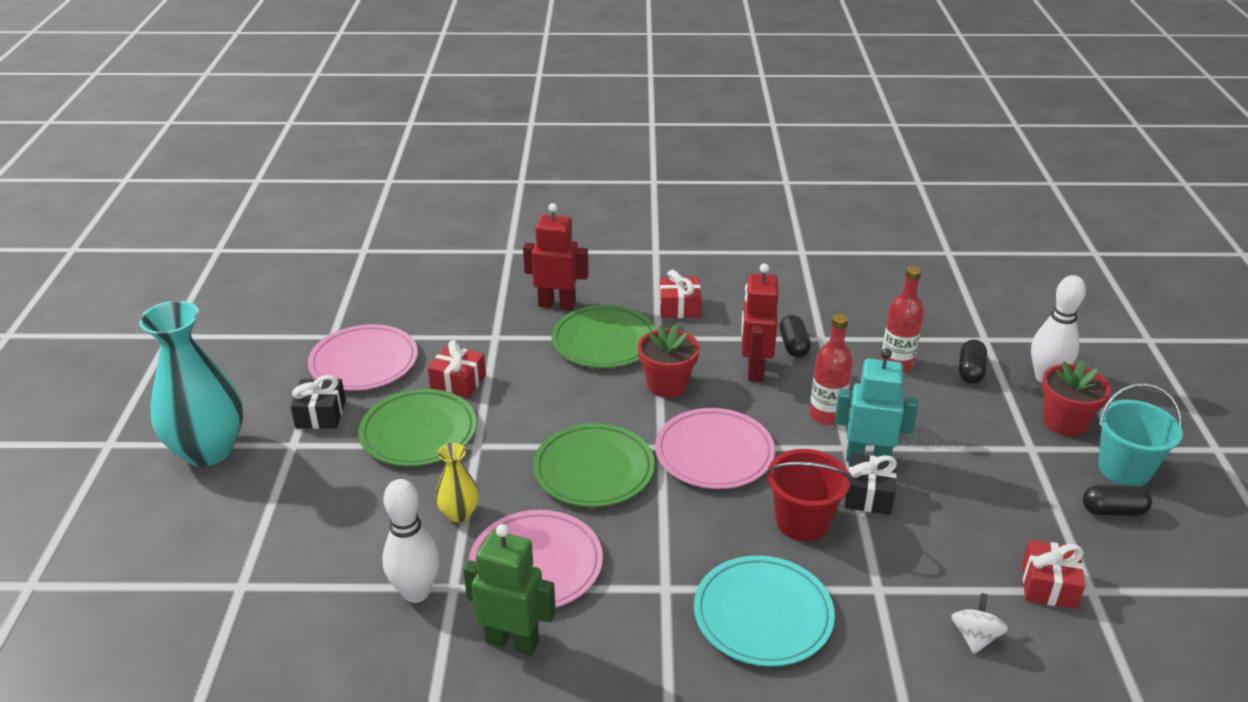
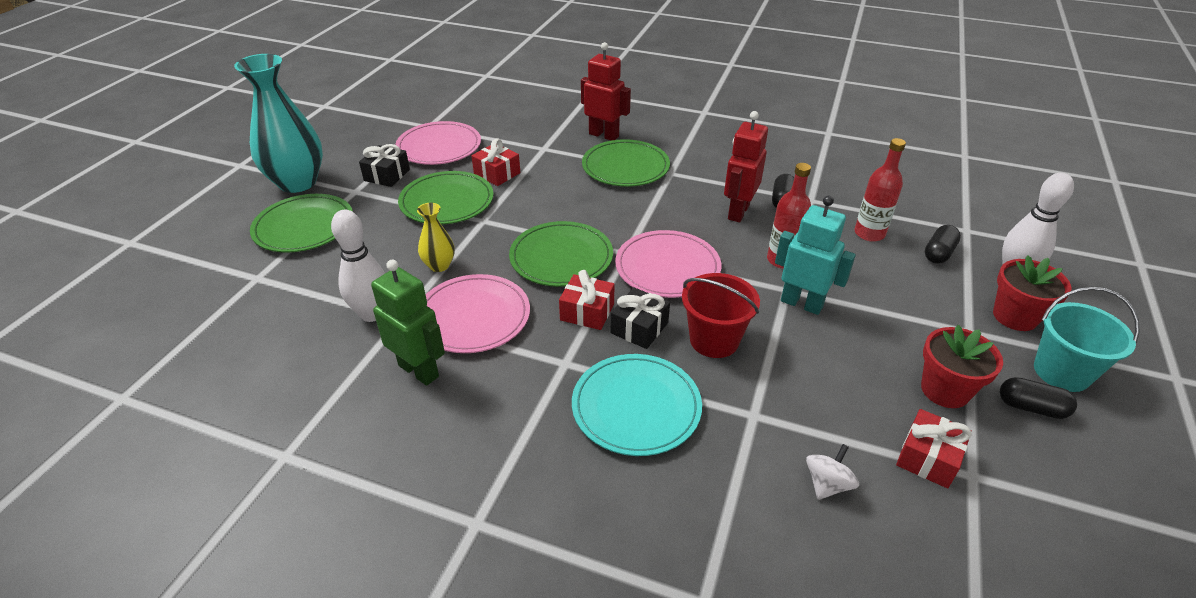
camera: 20 degrees right, 5 degrees up
red flower pot [638,325,700,398] -> red flower pot moved to [921,325,1003,408]
red gift [659,270,701,318] -> red gift moved to [559,270,615,330]
black gift [844,454,897,515] -> black gift moved to [611,287,670,349]
none -> green plate [250,194,353,253]

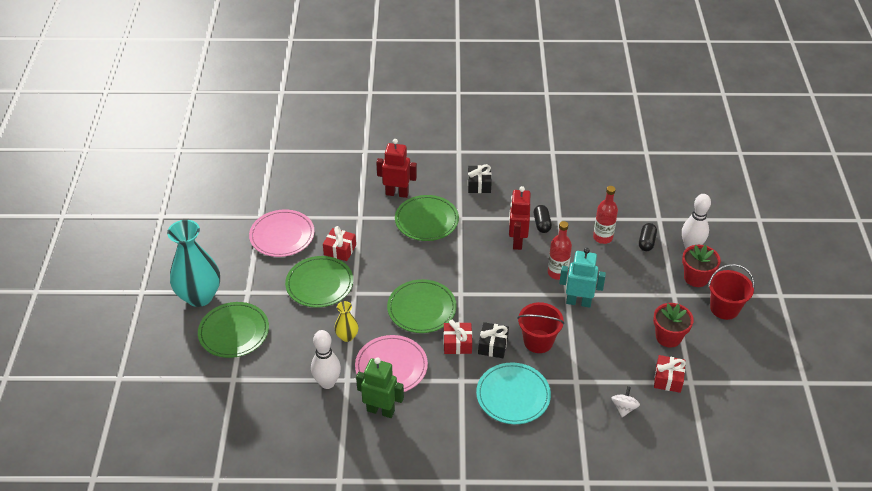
camera: 20 degrees left, 5 degrees up
black gift [359,144,410,187] -> black gift moved to [468,164,492,193]
pink plate [615,230,721,298] -> none
black capsule [1000,377,1077,419] -> none
turquoise bucket [1034,287,1140,392] -> red bucket [708,264,754,320]

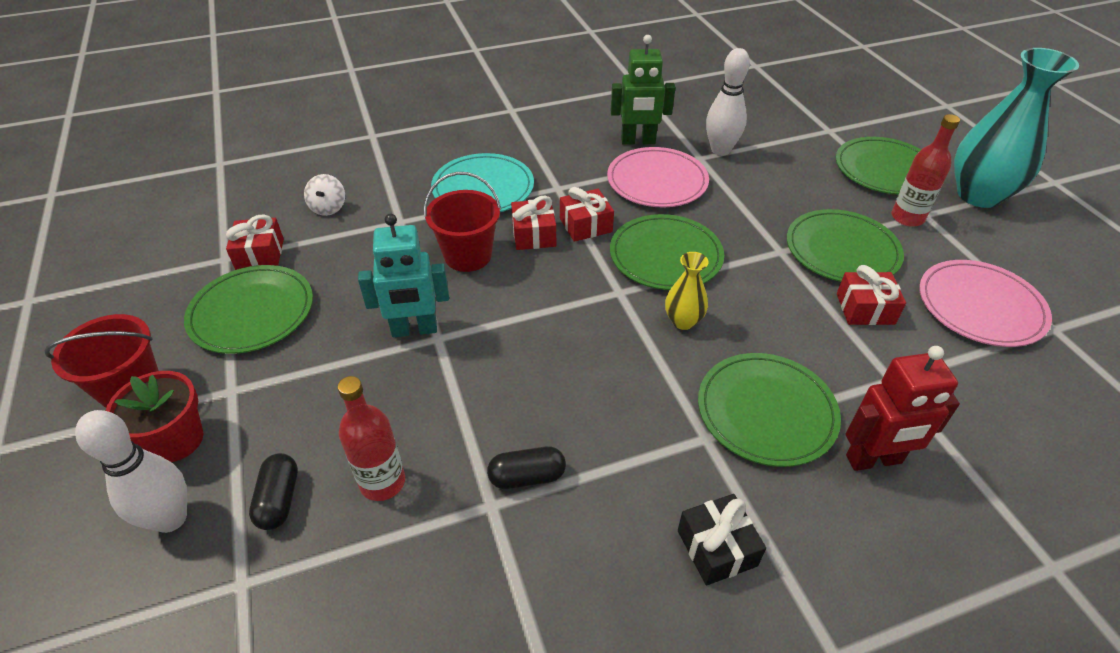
camera: 160 degrees right, 0 degrees up
yellow vase [334,301,359,342] -> yellow vase moved to [665,252,709,330]
black gift [478,322,509,358] -> red gift [511,196,556,250]
red robot [509,186,531,250] -> none
black capsule [534,205,552,233] -> black capsule turned 75 degrees counterclockwise [487,446,566,489]
red bottle [548,221,572,280] -> red bottle moved to [892,114,960,227]
red flower pot [653,303,694,347] -> green plate [184,265,313,354]

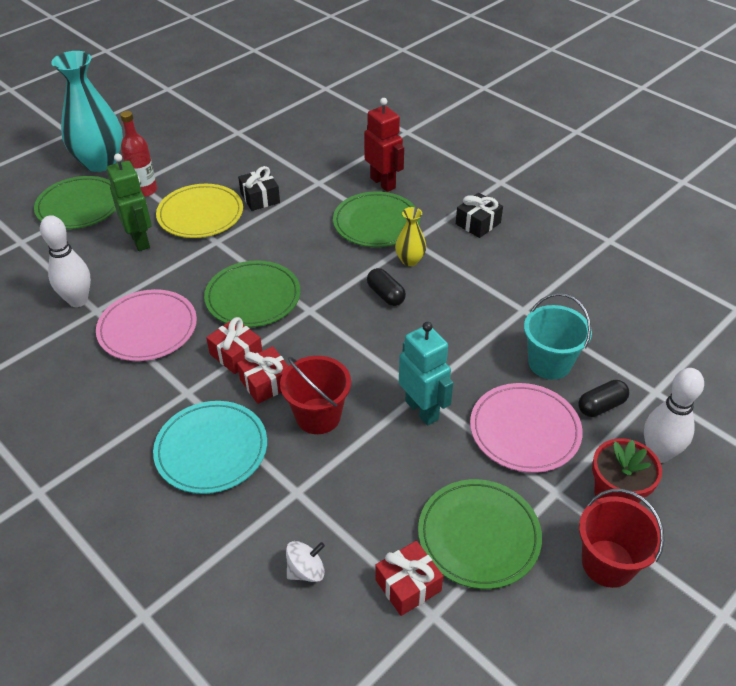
camera: 115 degrees left, 0 degrees up
red bottle [338,376,405,501] -> turquoise bucket [524,293,592,380]
black capsule [487,446,566,489] -> black capsule moved to [367,268,406,306]
green robot [611,35,675,145] -> green robot moved to [107,153,152,251]
yellow vase [665,252,709,330] -> yellow vase moved to [395,207,426,266]
green plate [787,209,904,282] -> yellow plate [156,184,243,238]
red gift [837,265,906,325] -> black gift [238,166,280,211]
pink plate [919,260,1052,347] -> pink plate moved to [470,383,583,473]

